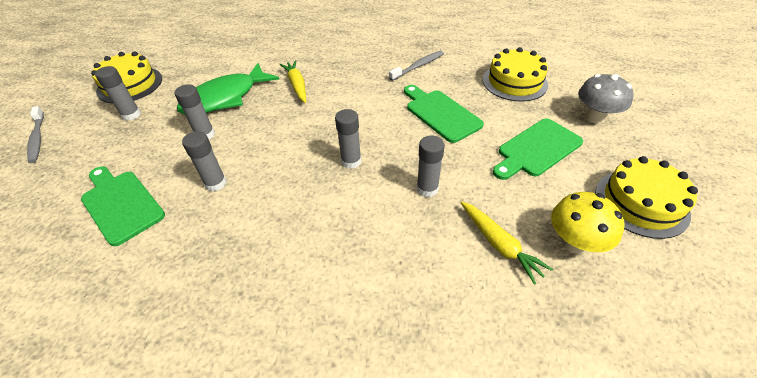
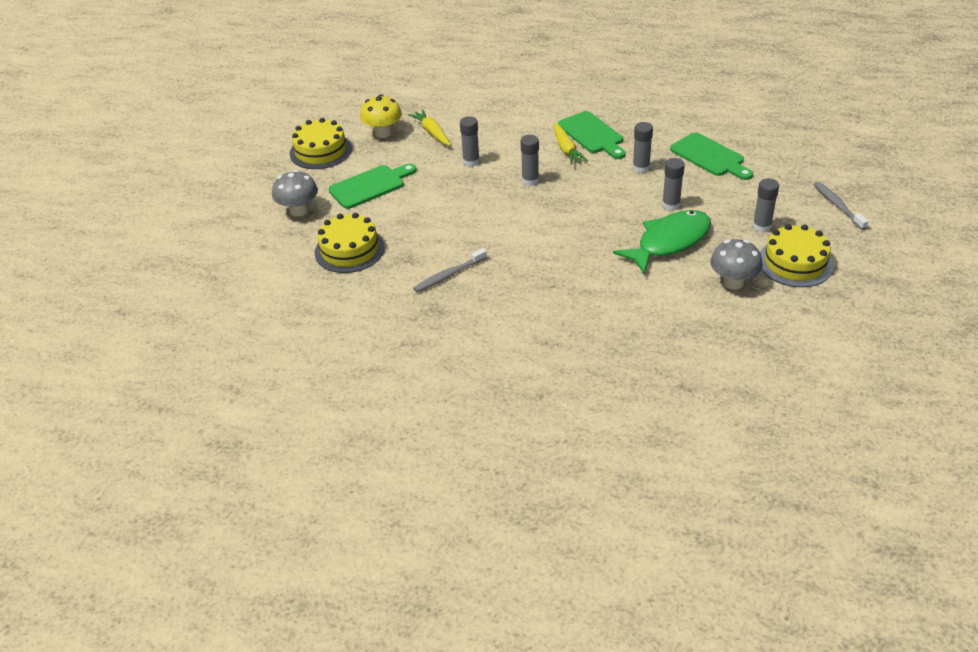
camera: 175 degrees left, 5 degrees down
yellow carrot [280,60,306,103] -> yellow carrot moved to [553,123,588,165]
green cutting board [404,85,484,143] -> green cutting board moved to [558,111,626,159]
none -> grey mushroom [710,239,762,290]

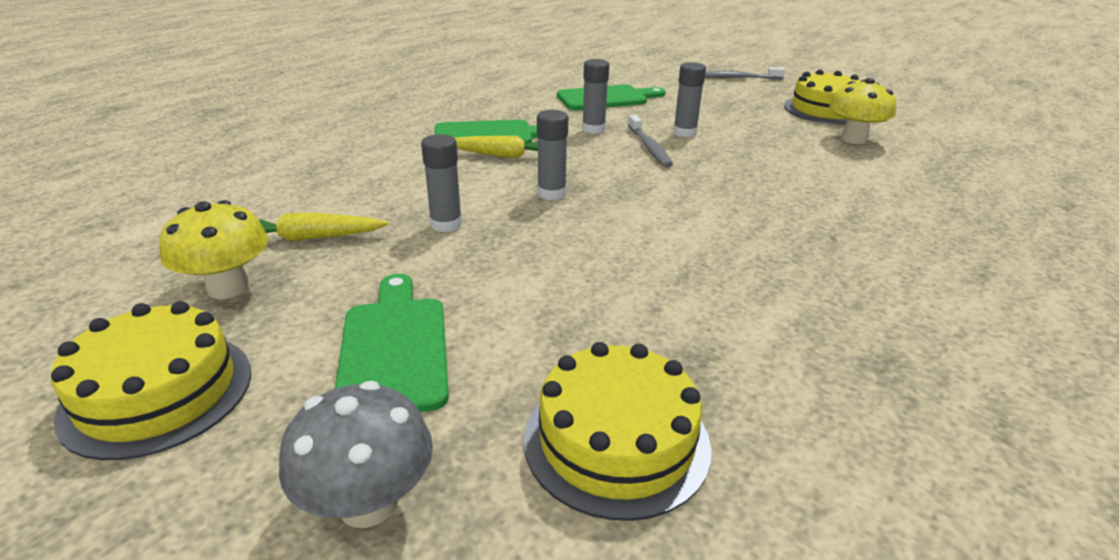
camera: 70 degrees left, 10 degrees down
grey toothbrush [413,248,487,292] -> grey toothbrush moved to [628,114,673,167]
green fish [613,210,711,274] -> none
grey mushroom [710,239,762,290] -> yellow mushroom [829,78,896,144]
grey glue stick [752,178,779,232] -> none

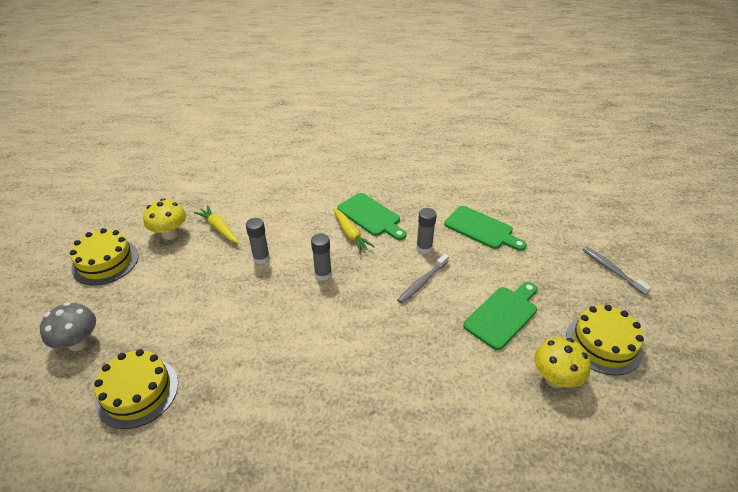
camera: 55 degrees right, 10 degrees up
green cutting board [335,274,449,412] -> green cutting board moved to [463,282,537,350]
grey glue stick [673,62,706,137] -> none

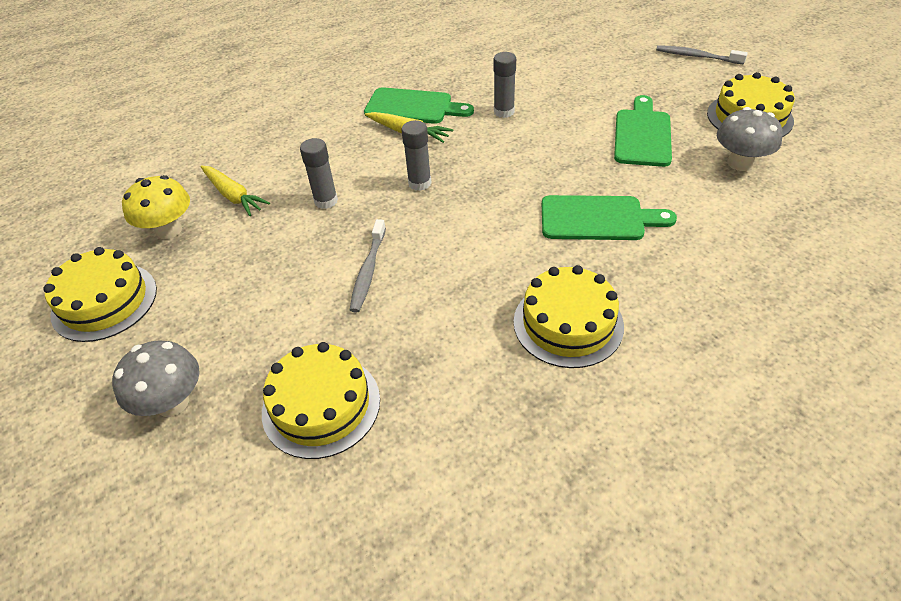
camera: 30 degrees left, 5 degrees up
yellow carrot [194,205,239,244] -> yellow carrot turned 150 degrees counterclockwise [200,166,270,216]
grey toothbrush [397,254,449,304] -> grey toothbrush moved to [350,219,386,313]
green cutting board [444,206,527,251] -> green cutting board moved to [542,195,677,240]
yellow mushroom [534,337,591,388] -> grey mushroom [717,107,783,171]
none -> yellow cake [514,265,624,368]

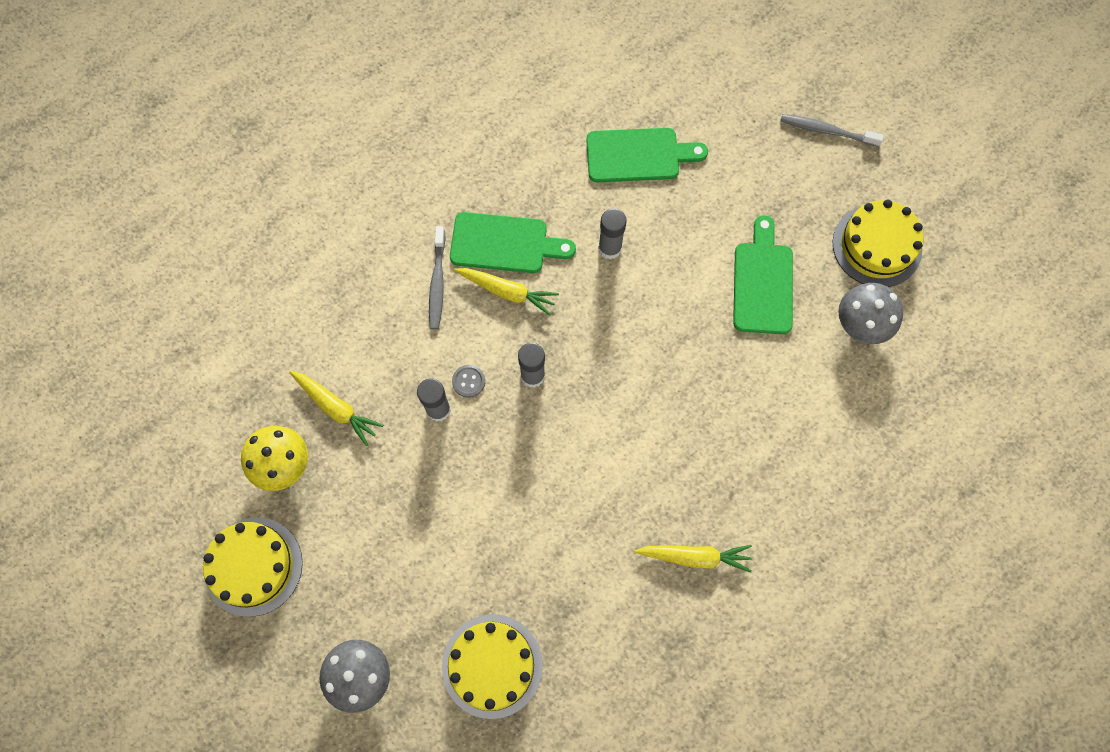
camera: 10 degrees left, 25 degrees up
grey toothbrush [350,219,386,313] -> grey toothbrush moved to [429,226,446,330]
yellow cake [514,265,624,368] -> yellow carrot [634,545,752,573]
green cutting board [542,195,677,240] -> green cutting board moved to [586,128,708,182]
none -> grey button [452,365,485,398]

